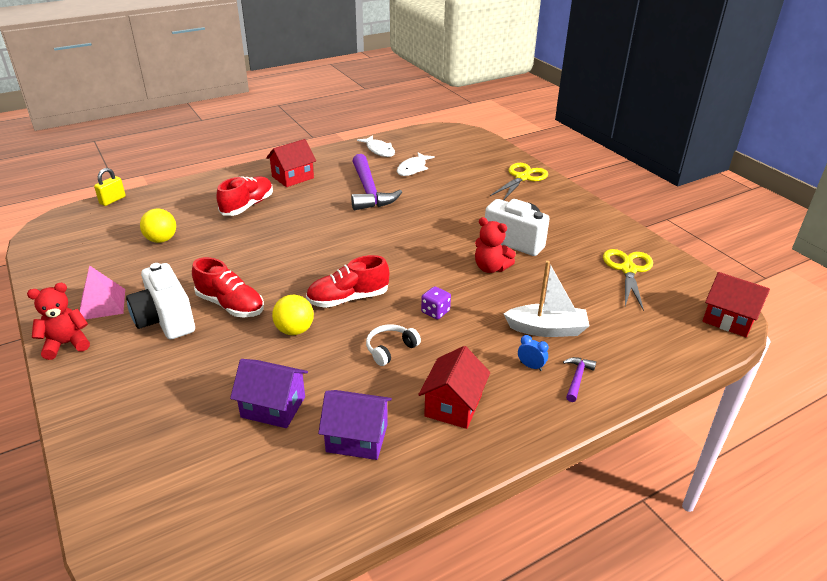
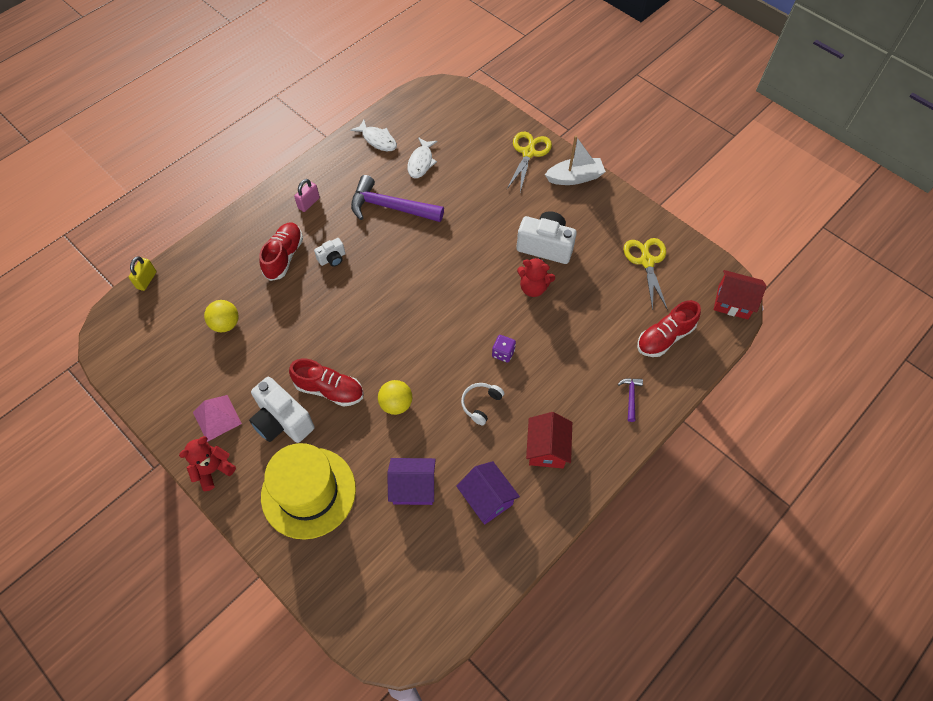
camera: 15 degrees left, 25 degrees up
red house [266,139,316,187] -> pink padlock [294,179,320,212]
red shoe [306,255,389,308] -> red shoe moved to [637,300,701,357]
purple house [318,390,392,460] -> purple house turned 60 degrees clockwise [456,461,520,525]
purple hammer [351,154,402,210] -> purple hammer turned 135 degrees clockwise [351,175,444,222]
white boat [504,261,590,337] -> white boat moved to [545,135,606,185]
blue clock [518,335,549,371] -> none
none -> yellow hat [261,443,356,540]
none -> white camera [314,238,345,266]

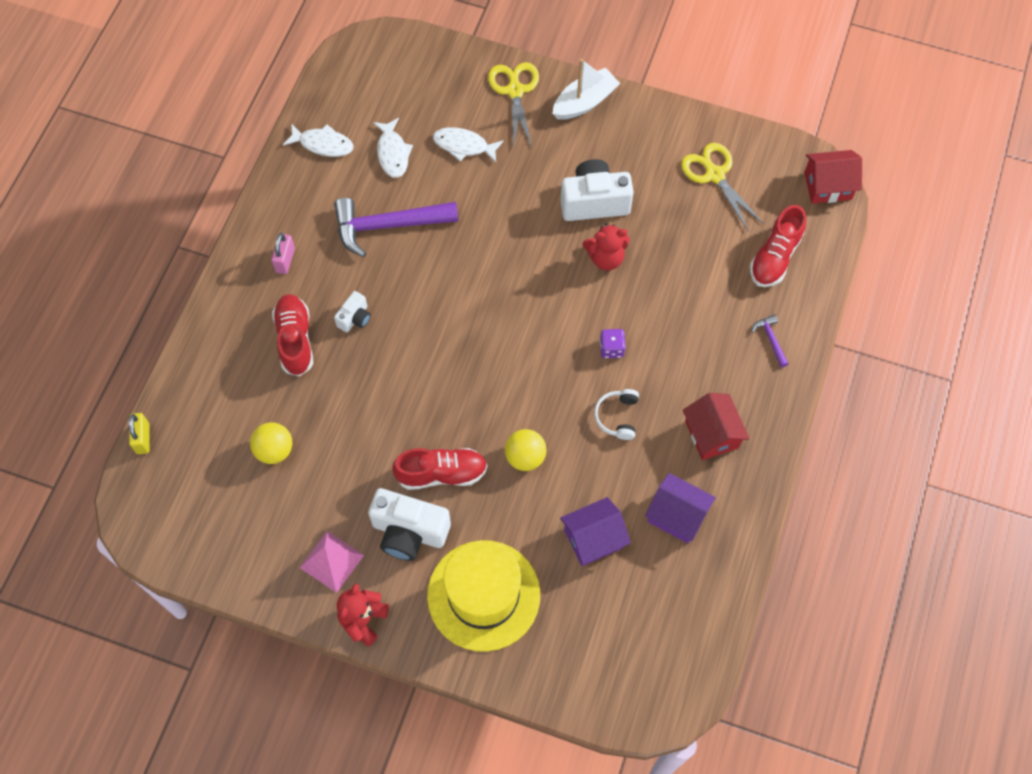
camera: 25 degrees left, 5 degrees up
none -> white fish [433,127,504,162]

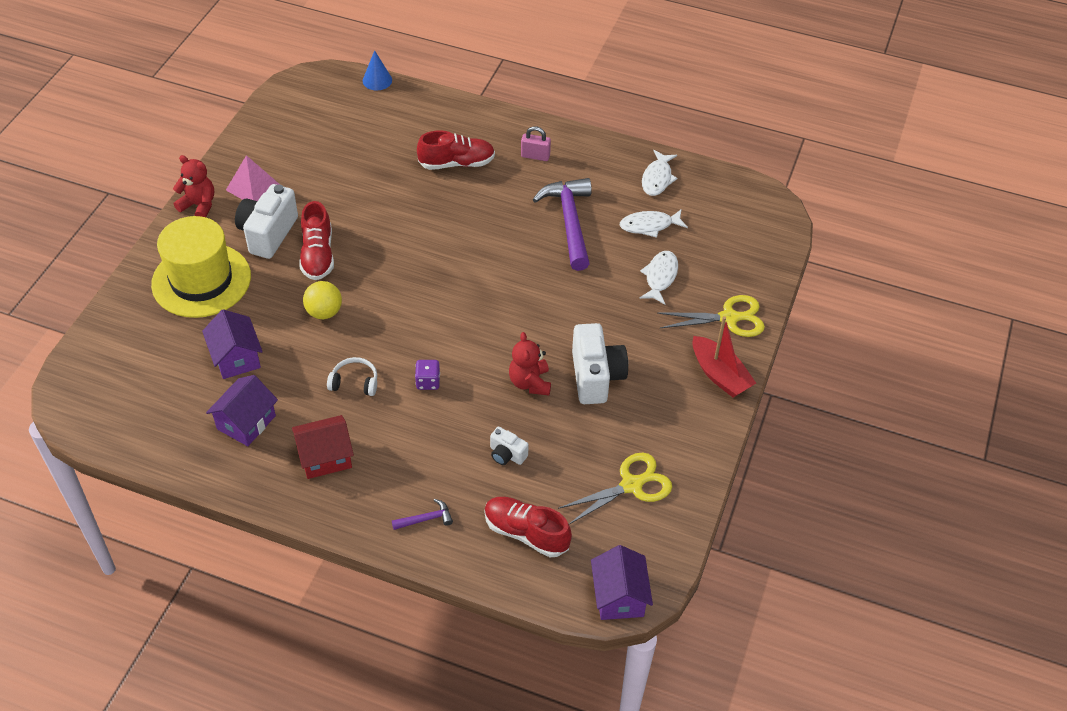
camera: 90 degrees right, 15 degrees down
yellow padlock [129,413,150,454] -> blue cone [363,50,392,90]
yellow ball [250,422,293,464] -> none
white camera [334,291,371,332] -> white camera moved to [490,427,529,465]
white boat [552,59,620,120] -> red boat [692,316,756,397]
red house [804,150,862,204] -> purple house [591,545,653,620]

